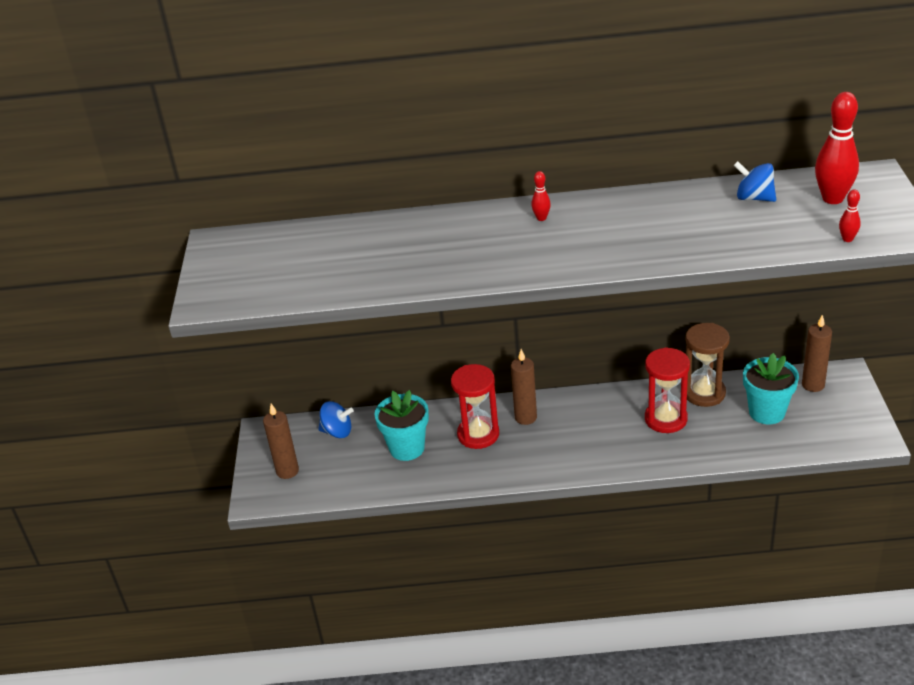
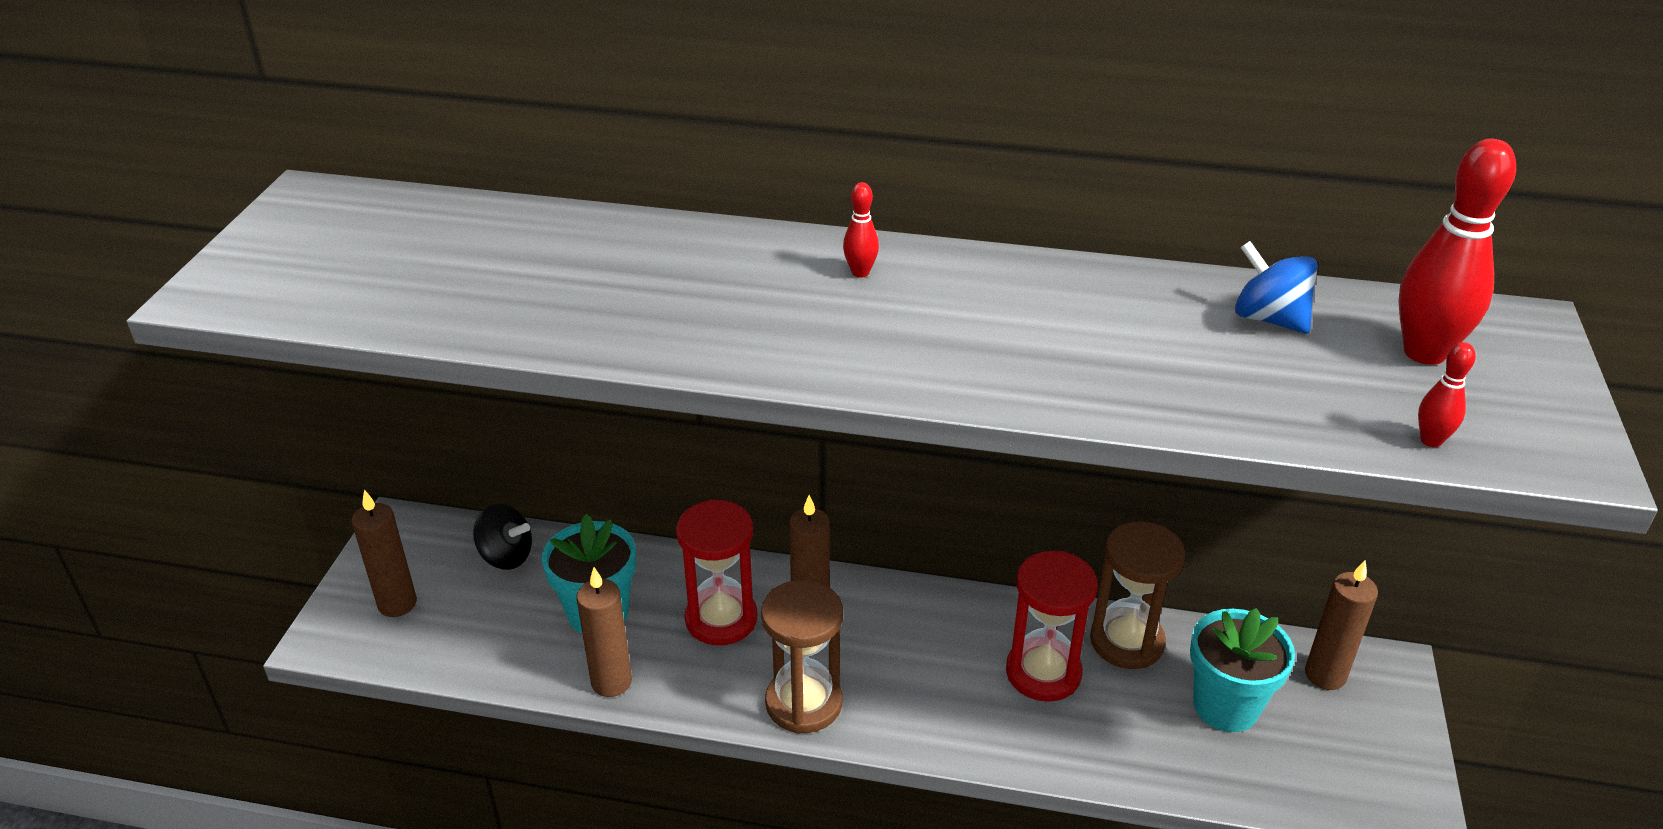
camera: 10 degrees right, 0 degrees up
blue spinning top [318,401,354,438] -> black spinning top [473,504,532,570]
none -> brown candle [577,567,632,697]
none -> brown hourglass [761,580,843,734]

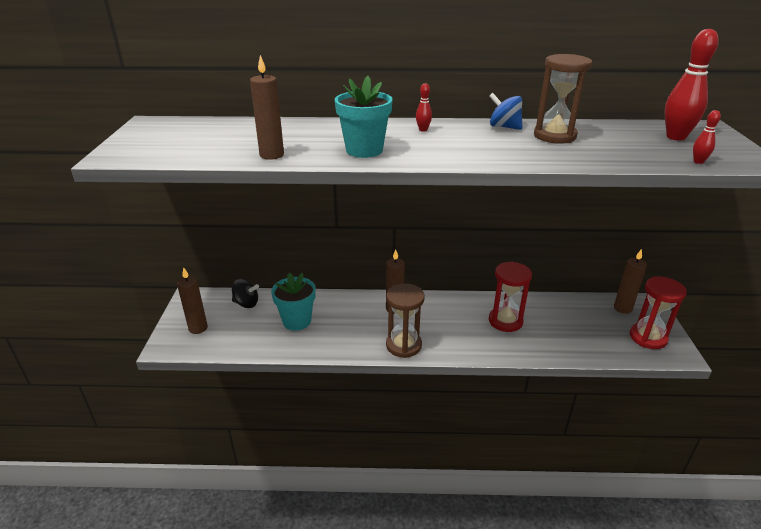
camera: 10 degrees left, 5 degrees down
brown candle [577,567,632,697] -> brown candle moved to [250,55,284,160]
red hourglass [676,499,757,645] -> red hourglass moved to [630,277,687,349]
brown hourglass [1090,521,1186,669] -> brown hourglass moved to [534,54,592,144]
turquoise flower pot [1190,608,1295,732] -> turquoise flower pot moved to [335,76,393,158]
blue spinning top [1235,241,1318,334] -> blue spinning top moved to [489,93,523,130]

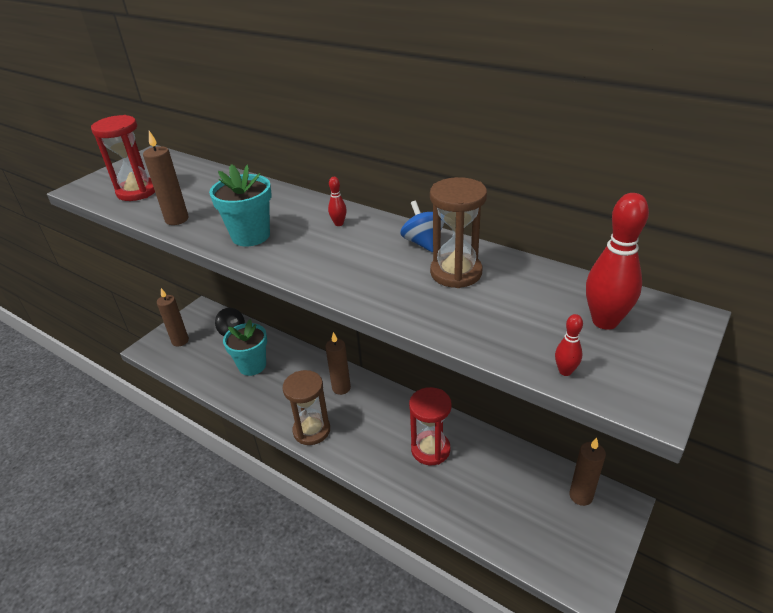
camera: 35 degrees right, 5 degrees up
red hourglass [630,277,687,349] -> red hourglass moved to [91,115,155,201]

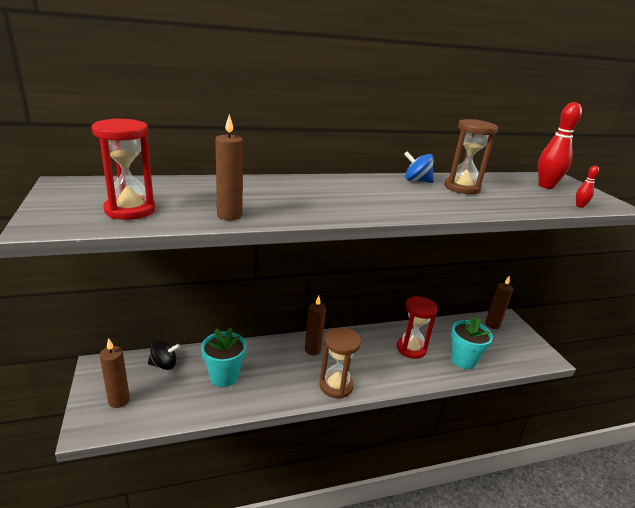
camera: 55 degrees left, 10 degrees down
turquoise flower pot [209,164,272,246] -> turquoise flower pot moved to [451,316,493,369]
red bowling pin [328,177,347,226] -> none

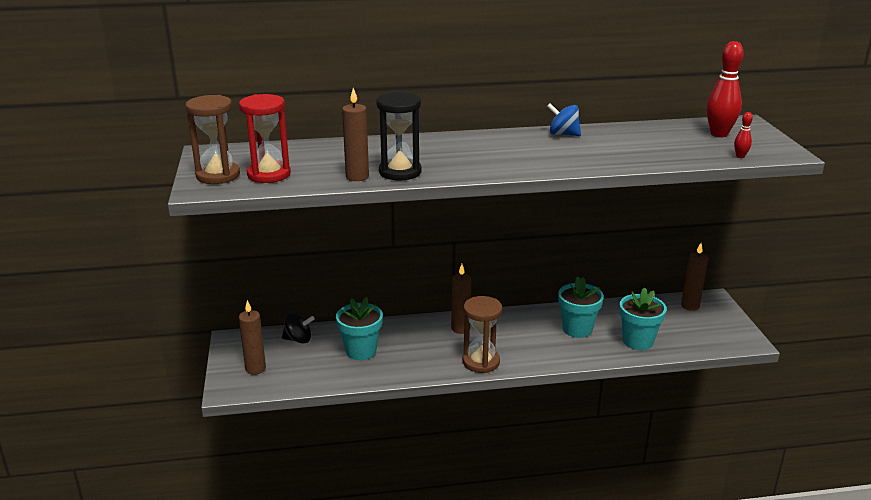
camera: 10 degrees right, 0 degrees up
red hourglass [397,296,438,359] -> turquoise flower pot [558,276,604,338]
brown hourglass [444,119,498,194] -> brown hourglass moved to [186,95,240,184]
none -> black hourglass [376,92,422,180]

